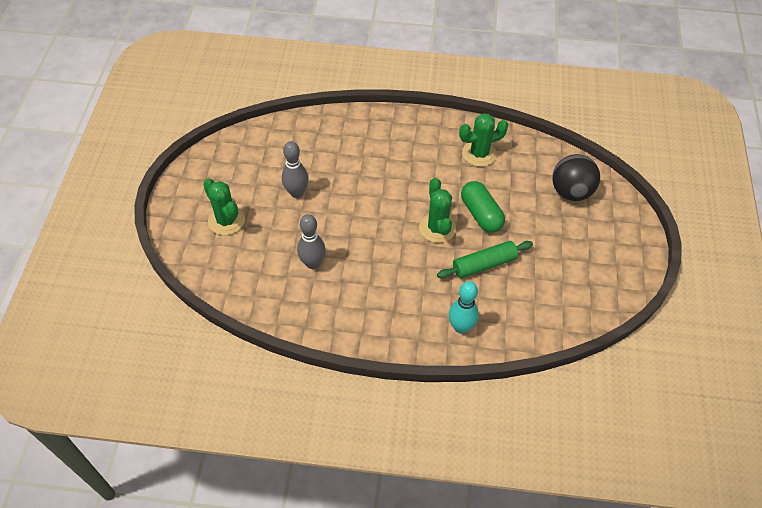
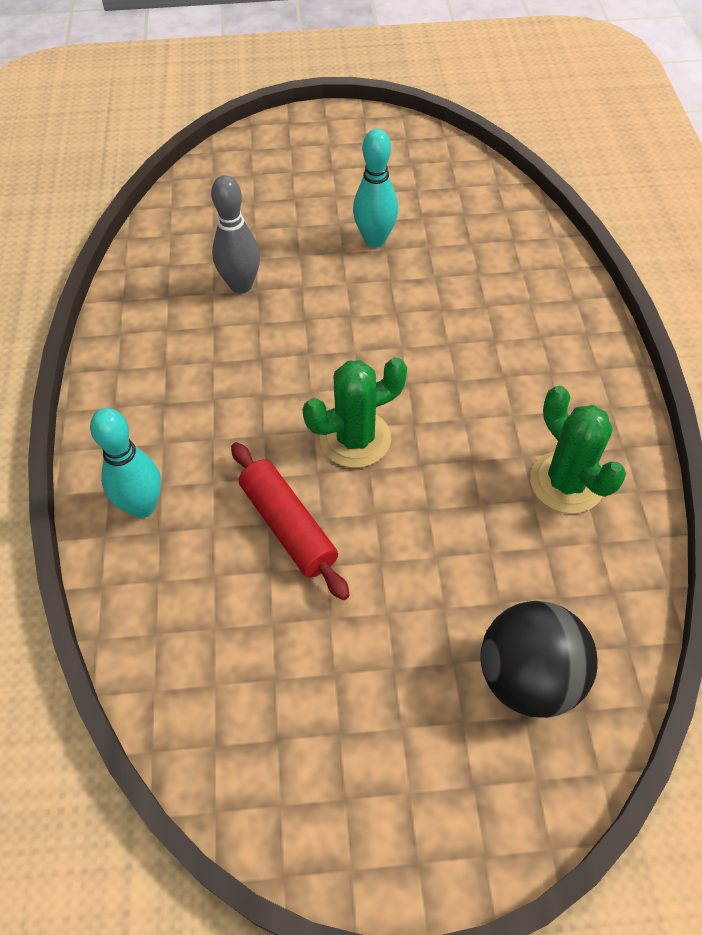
camera: 80 degrees right, 0 degrees up
green cactus [203,179,245,235] -> none
grey bowling pin [282,141,308,198] -> turquoise bowling pin [353,129,398,248]
green rolling pin [437,241,533,278] -> red rolling pin [231,442,350,600]
green capsule [461,181,505,233] -> none

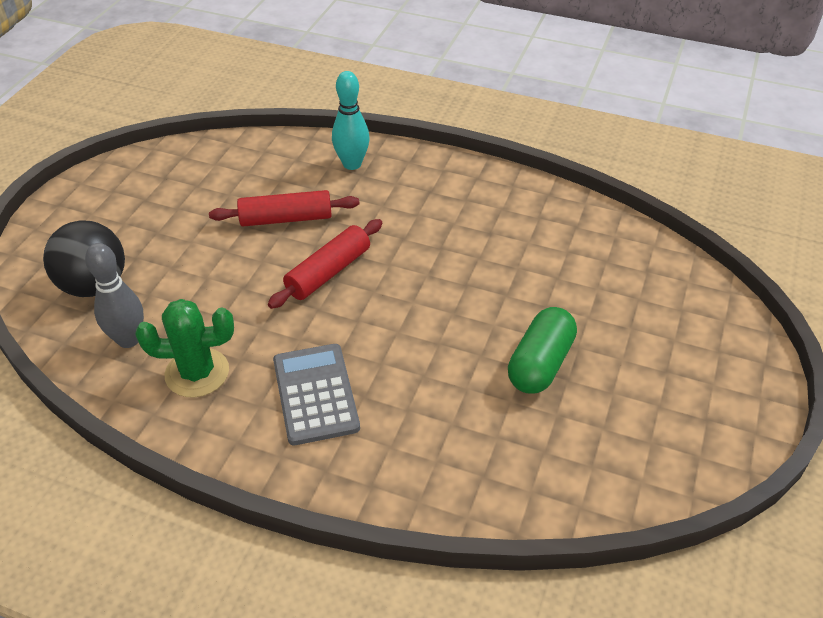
camera: 115 degrees right, 10 degrees down
grey bowling pin [211,175,260,294] -> grey bowling pin moved to [85,243,144,348]
green cactus [302,357,407,468] -> red rolling pin [268,219,382,309]
turquoise bowling pin [353,129,398,248] -> green capsule [508,307,577,394]
none -> grey calculator [273,344,360,445]

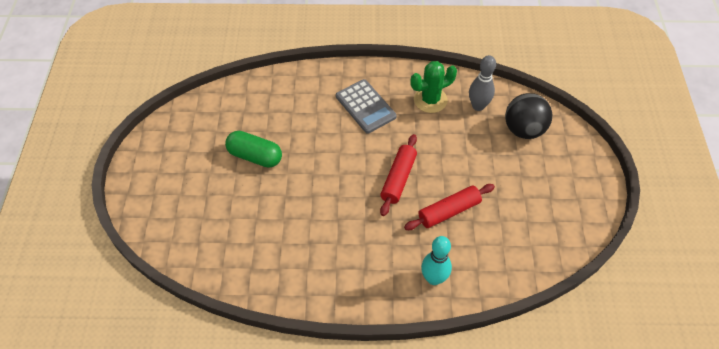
camera: 160 degrees right, 10 degrees up
green capsule [508,307,577,394] -> green capsule turned 75 degrees counterclockwise [225,131,282,168]

